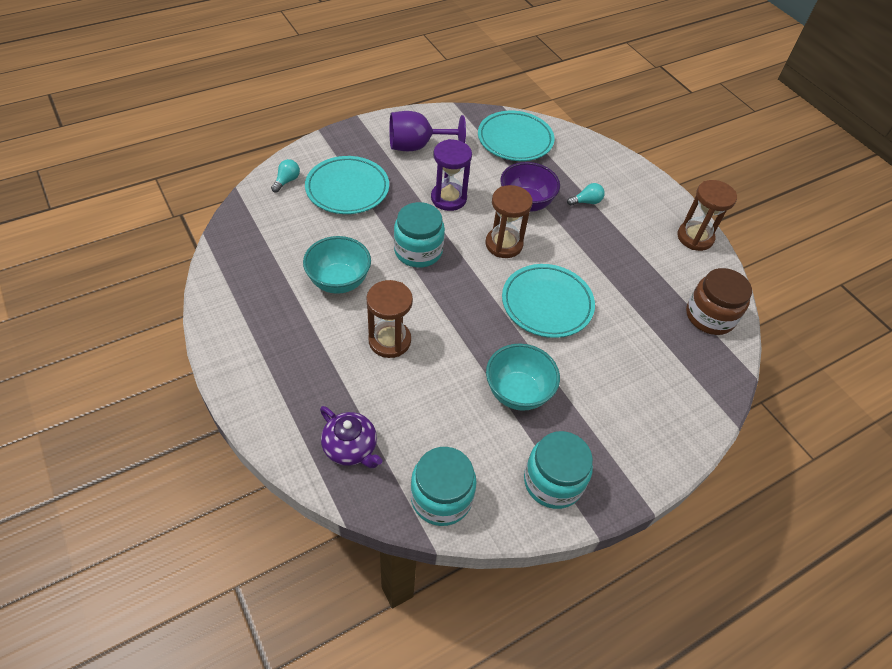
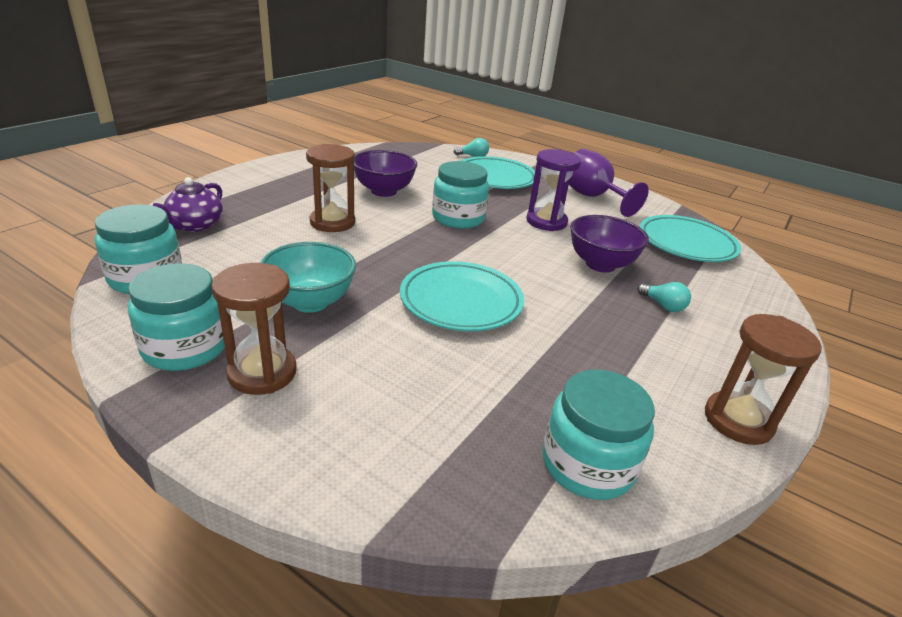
camera: 65 degrees right, 20 degrees down
turquoise bowl [303,236,371,294] -> purple bowl [354,150,417,197]
brown hourglass [485,185,533,258] -> brown hourglass moved to [211,263,297,395]
brown jar [686,268,752,335] -> turquoise jar [543,369,655,500]

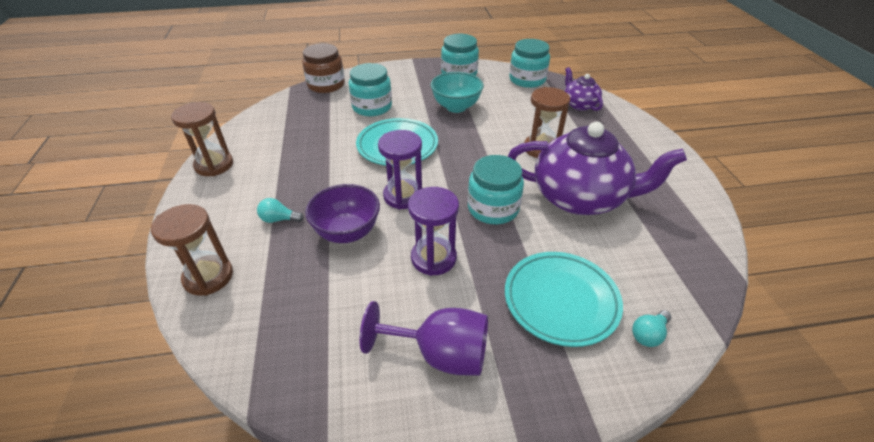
camera: 140 degrees right, 10 degrees up
brown hourglass [211,263,297,395] -> brown hourglass moved to [151,204,233,296]
purple bowl [354,150,417,197] -> purple teapot [507,122,687,215]
turquoise jar [543,369,655,500] -> turquoise jar moved to [349,63,392,116]
turquoise plate [640,215,741,262] -> none
none -> brown jar [302,43,345,93]
none -> purple hourglass [378,130,422,209]

